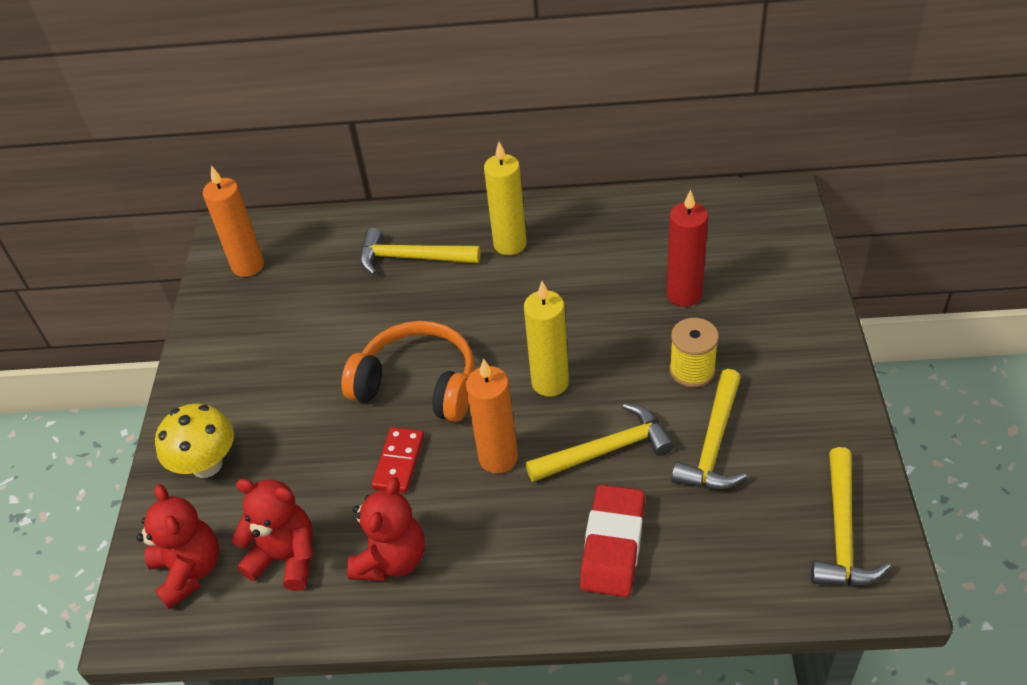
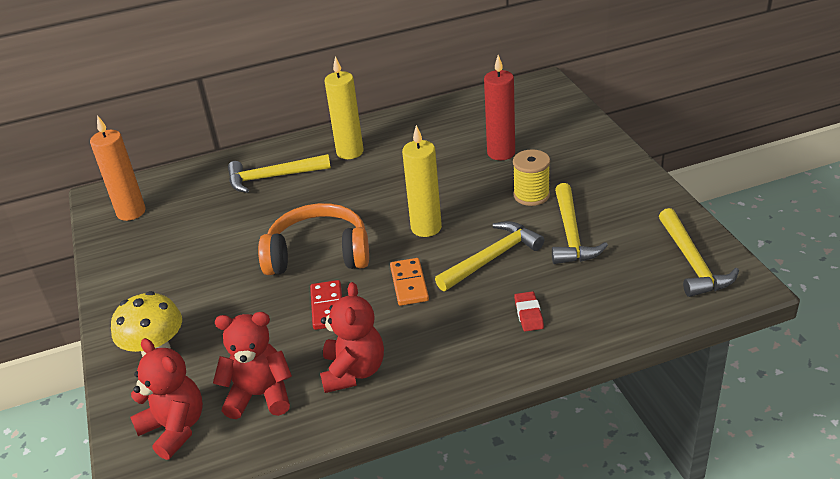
camera: 20 degrees left, 10 degrees down
orange candle [466,358,518,474] -> orange domino [390,258,429,306]
red eraser [580,484,645,597] -> red eraser [514,291,544,331], size x0.51

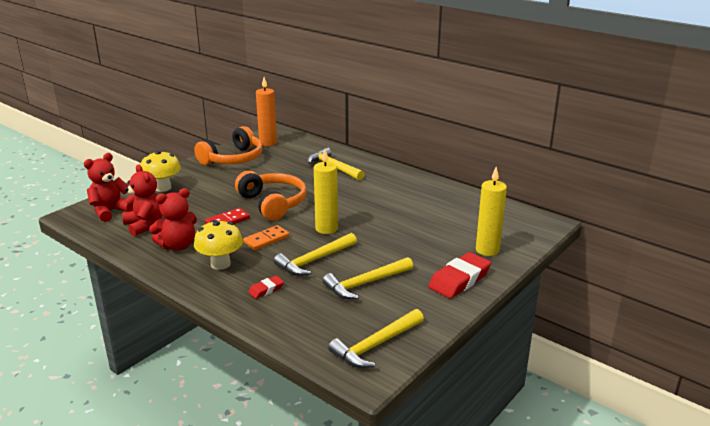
camera: 55 degrees right, 10 degrees down
red teddy bear [130,338,203,460] -> red teddy bear turned 150 degrees counterclockwise [84,153,133,222]
yellow candle [324,56,364,159] -> yellow candle moved to [476,167,507,256]
yellow hammer [435,221,544,291] -> yellow hammer turned 120 degrees clockwise [274,233,357,276]
red candle [484,55,515,160] -> none
yellow spool [513,149,550,206] -> none
none -> orange headphones [194,126,263,165]
none -> yellow mushroom [194,220,243,270]
none -> red eraser [428,252,491,299]

